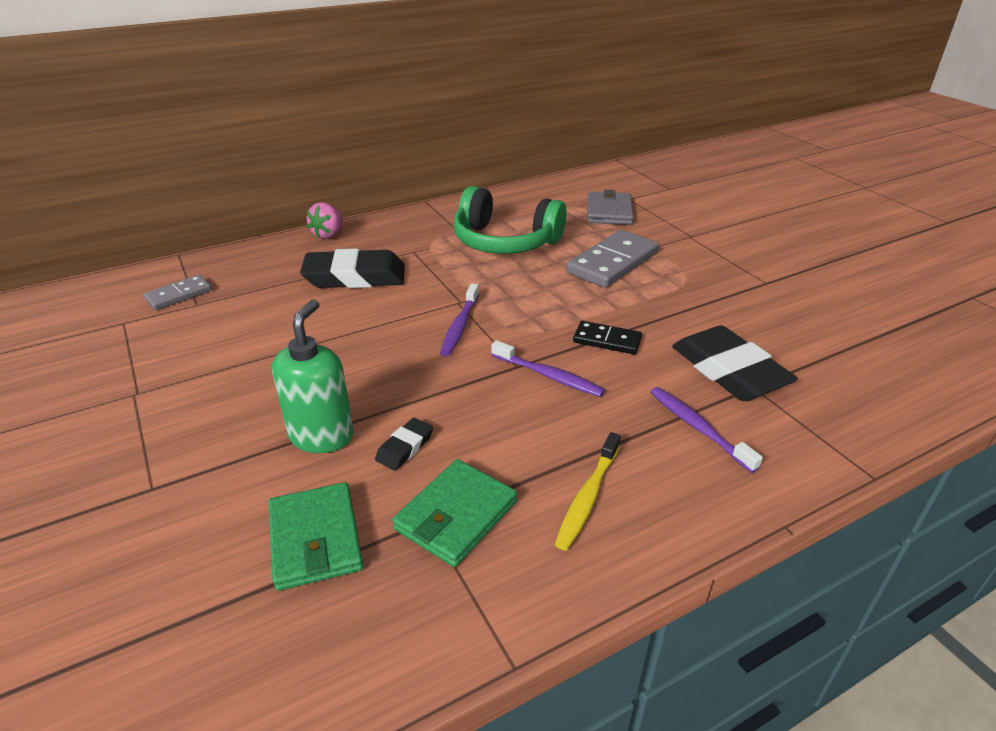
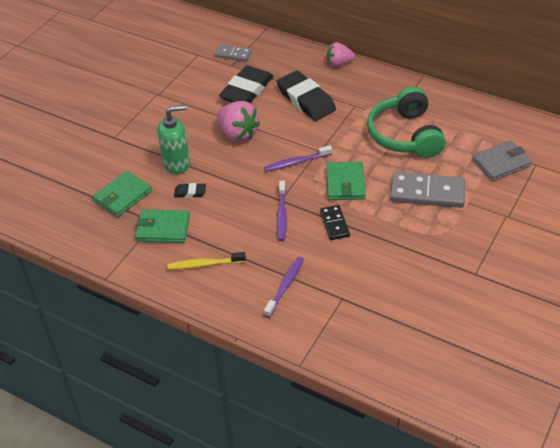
camera: 60 degrees right, 10 degrees up
black eraser [672,325,798,401] -> black eraser moved to [219,65,274,103]
none -> pink strawberry [217,101,260,142]
none -> green wallet [326,162,366,200]

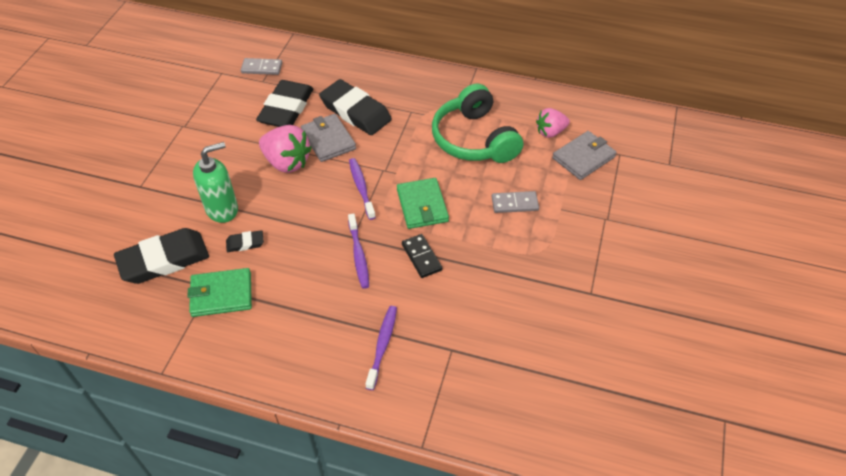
camera: 15 degrees left, 5 degrees up
green wallet [93,171,152,217] -> black eraser [114,228,209,284]
yellow toothbrush [167,252,246,270] -> none
purple toothbrush [264,145,332,172] -> purple toothbrush turned 105 degrees clockwise [349,158,376,220]
pink strawberry [327,42,355,67] -> pink strawberry moved to [536,108,570,138]
grey domino [390,172,465,208] -> grey domino [492,191,539,213], size x0.56
none -> grey wallet [301,114,356,162]

